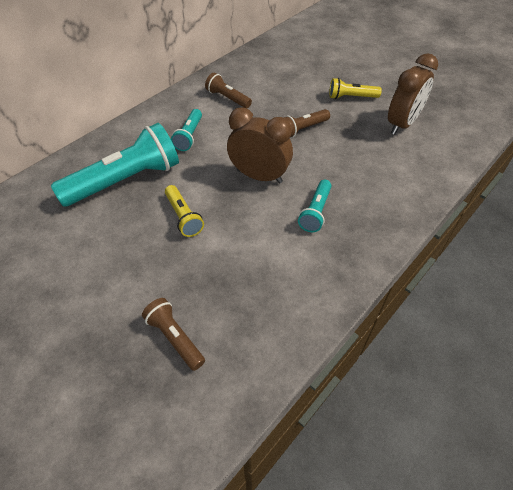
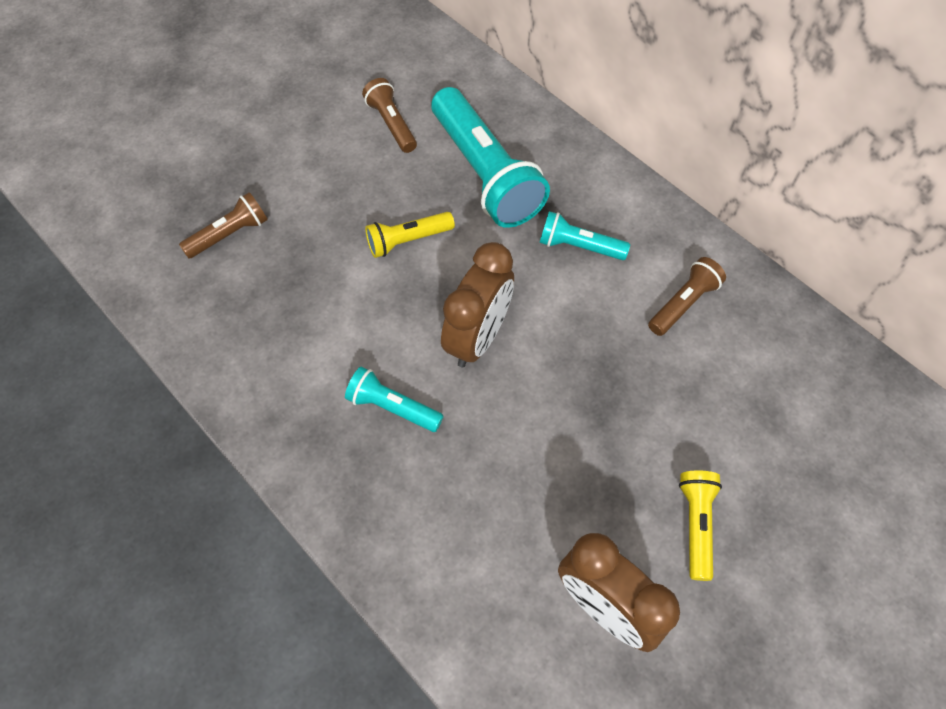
camera: 95 degrees right, 10 degrees up
brown flashlight [284,109,330,138] -> brown flashlight moved to [362,78,417,153]

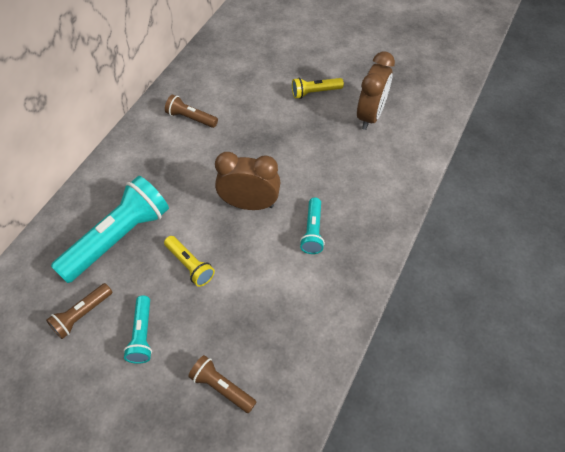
camera: 110 degrees left, 5 degrees down
turquoise flashlight [540,211,630,260] -> turquoise flashlight moved to [124,295,152,364]

